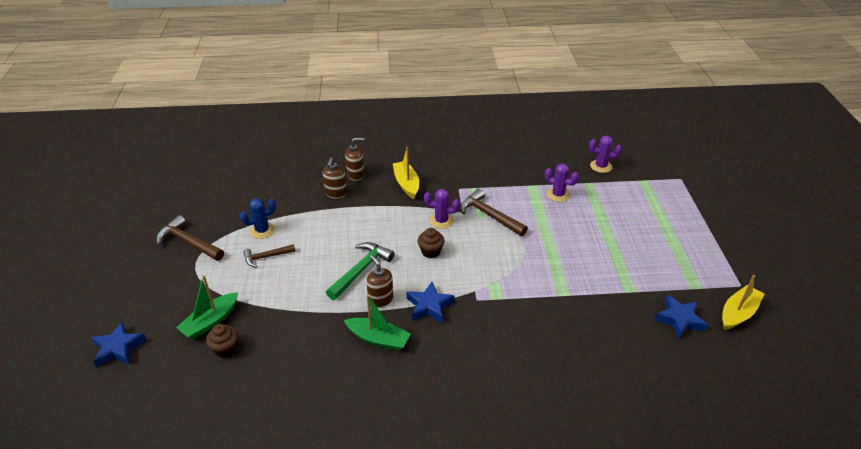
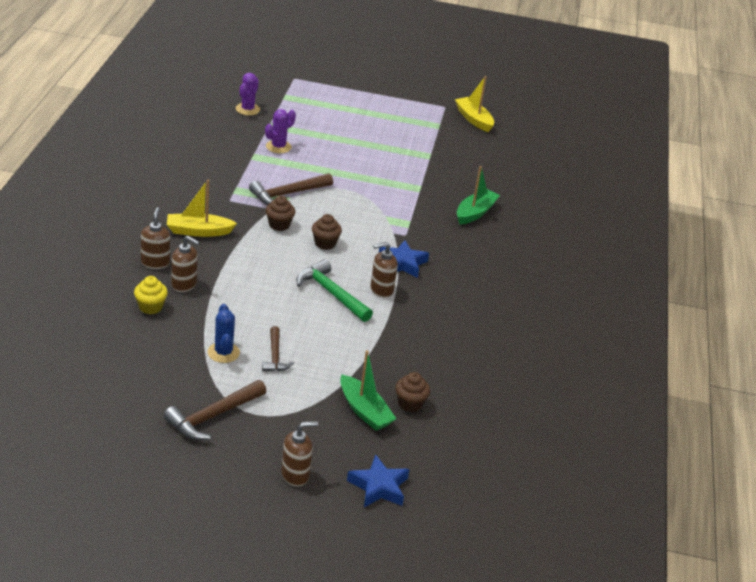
camera: 80 degrees left, 5 degrees down
green boat [344,295,411,351] -> green boat moved to [457,166,500,225]
purple cactus [424,189,460,229] -> brown cupcake [266,196,295,231]
blue star [654,295,708,339] -> none
none -> yellow cupcake [134,276,168,314]
none -> brown soap dispenser [281,421,318,486]

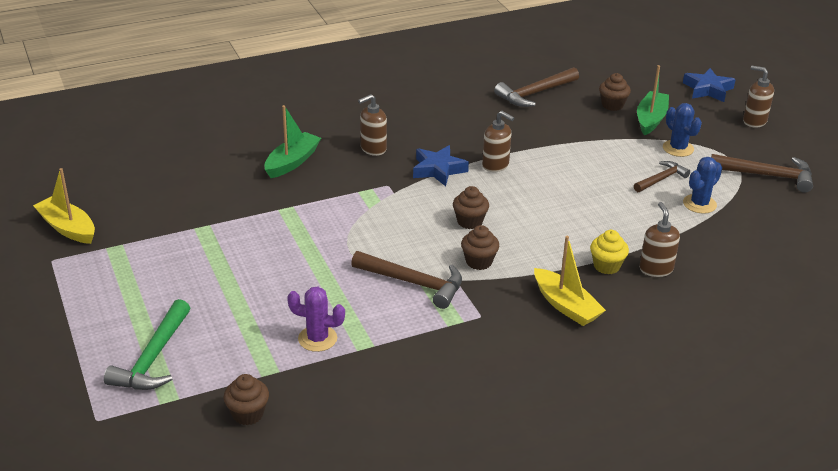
camera: 120 degrees left, 0 degrees up
yellow cupcake [134,276,168,314] -> yellow cupcake moved to [590,230,629,274]
brown soap dispenser [141,207,170,269] -> brown soap dispenser moved to [358,94,387,156]
purple cactus [236,73,260,115] -> brown cupcake [223,374,269,425]
green hammer [297,259,373,322] -> green hammer moved to [104,299,190,390]
yellow boat [455,76,494,132] -> yellow boat turned 105 degrees clockwise [33,168,95,244]
green boat [457,166,500,225] -> green boat turned 120 degrees clockwise [264,105,321,178]
none -> brown hammer [494,67,579,107]
none -> blue cactus [663,103,702,157]

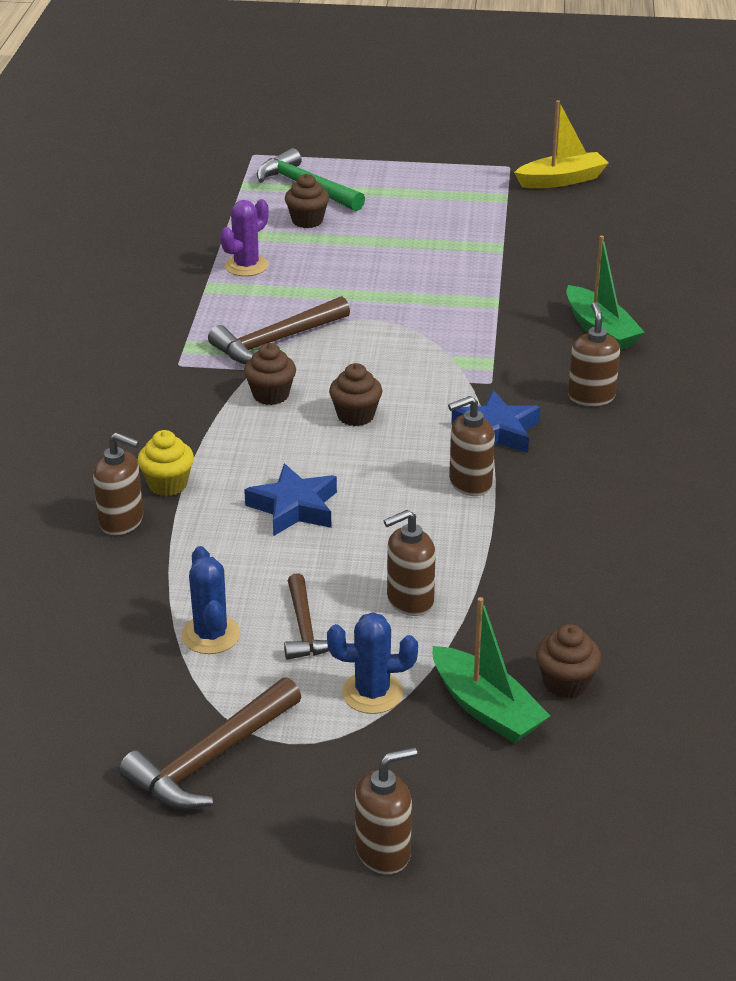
camera: 120 degrees right, 0 degrees up
brown cupcake [223,374,269,425] -> brown cupcake moved to [285,174,329,228]
brown hammer [494,67,579,107] -> none
yellow boat [534,236,606,326] -> none
blue star [683,68,736,102] -> blue star moved to [244,464,337,536]
none -> brown soap dispenser [384,510,436,616]

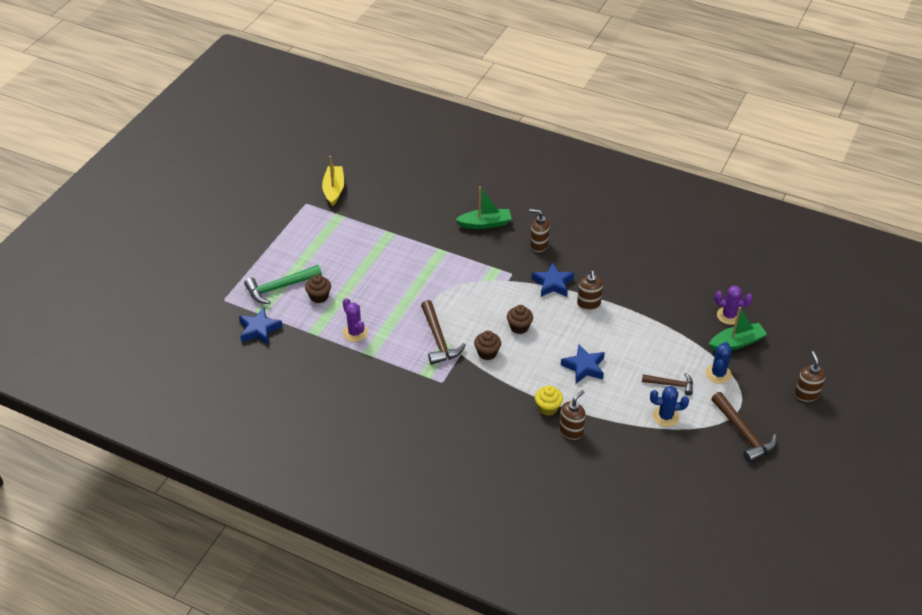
camera: 70 degrees left, 10 degrees up
brown soap dispenser [384,510,436,616] -> none
brown cupcake [536,624,601,699] -> purple cactus [714,286,753,325]
none -> blue star [239,308,283,345]

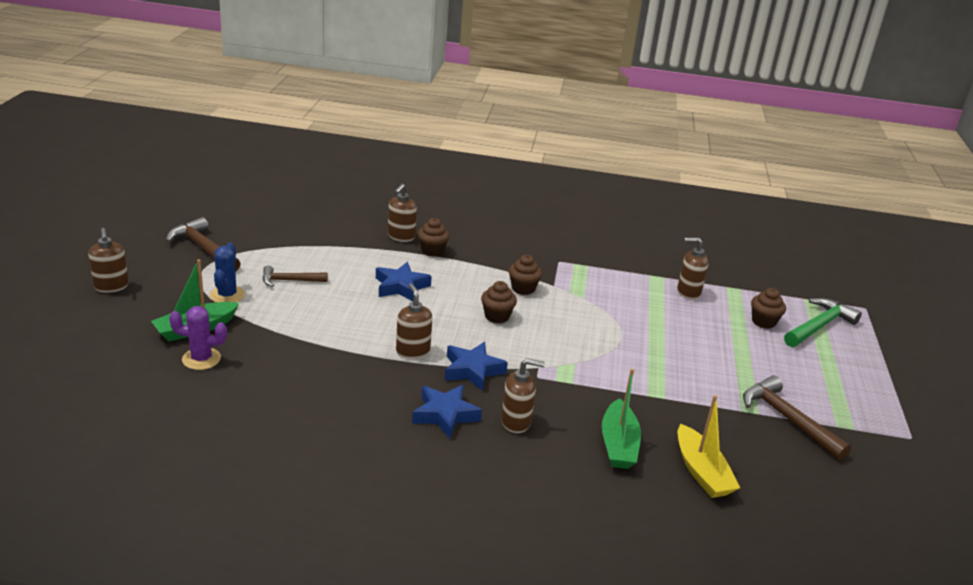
camera: 160 degrees right, 15 degrees down
blue star [239,308,283,345] -> blue star moved to [412,385,482,439]
yellow boat [322,156,344,206] -> yellow boat moved to [678,395,740,498]
purple cactus [343,298,368,342] -> brown soap dispenser [677,237,709,299]
brown hammer [421,300,466,365] -> brown hammer moved to [743,376,851,460]
green boat [455,187,512,229] -> green boat turned 60 degrees counterclockwise [602,369,641,469]
yellow cupcake [535,385,563,416] -> brown cupcake [417,218,450,256]
blue cactus [650,386,689,427] -> none

